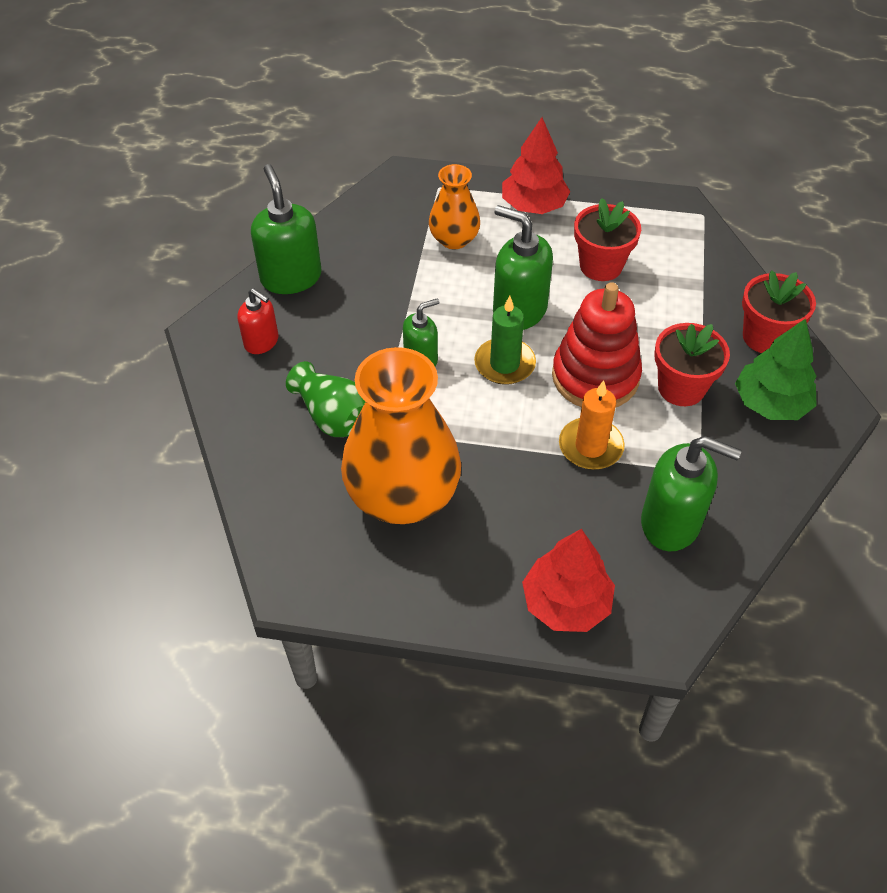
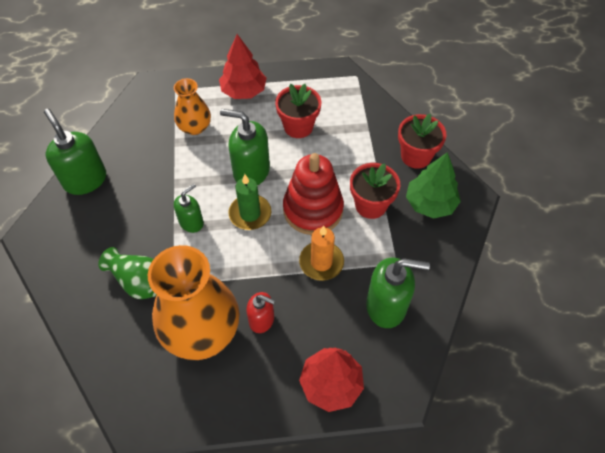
camera: 15 degrees left, 5 degrees up
red soap dispenser [238,288,278,354] -> red soap dispenser moved to [246,292,275,333]

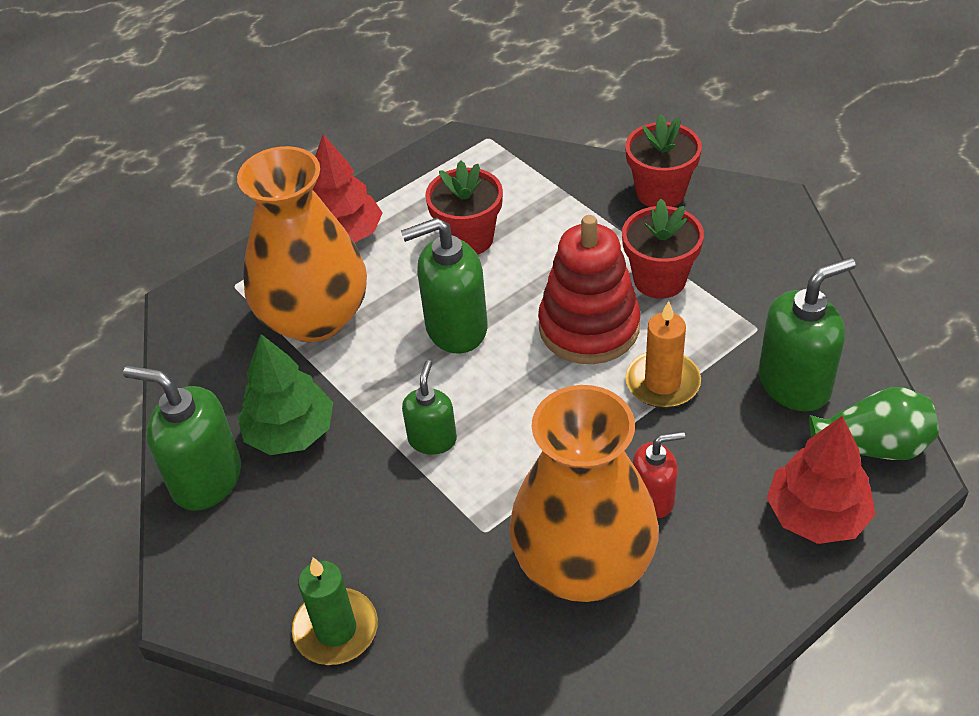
camera: 30 degrees left, 10 degrees down
green vase [98,247,156,299] -> green vase moved to [809,387,939,460]
orange vase [174,78,211,135] -> orange vase [237,146,367,342], size x1.87
green candle [228,174,271,230] -> green candle moved to [292,557,378,665]
green tree [406,152,461,219] -> green tree moved to [238,334,333,455]

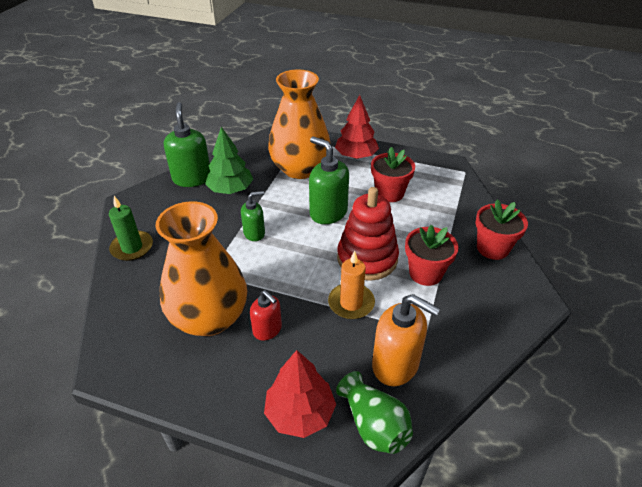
camera: 55 degrees right, 5 degrees down
green soap dispenser [759,257,856,412] -> orange soap dispenser [372,294,440,386]

